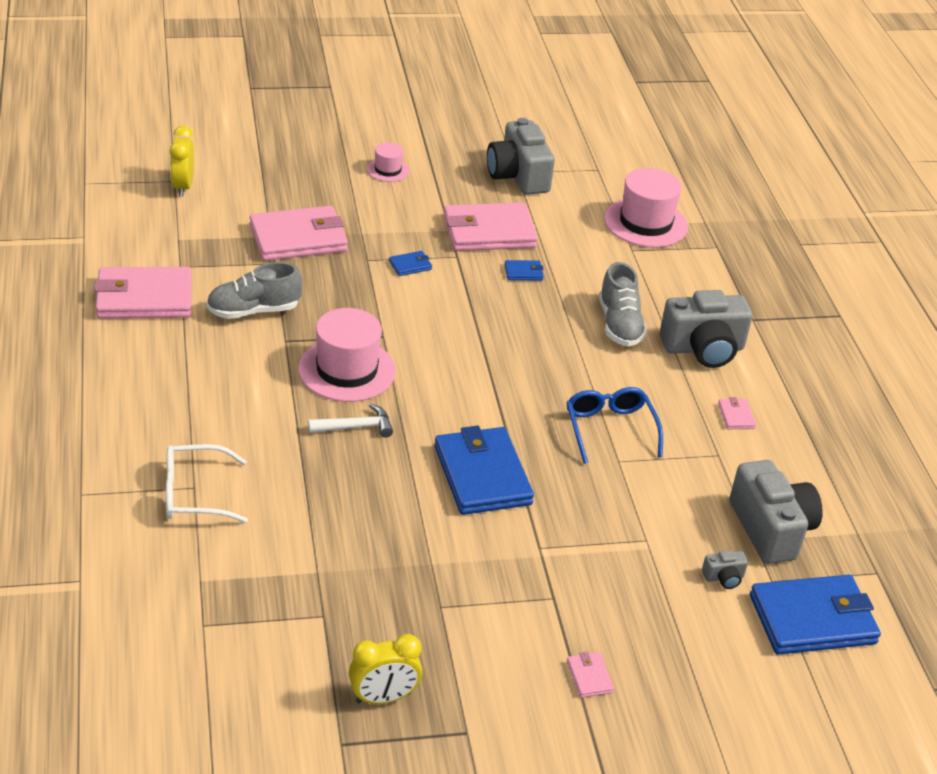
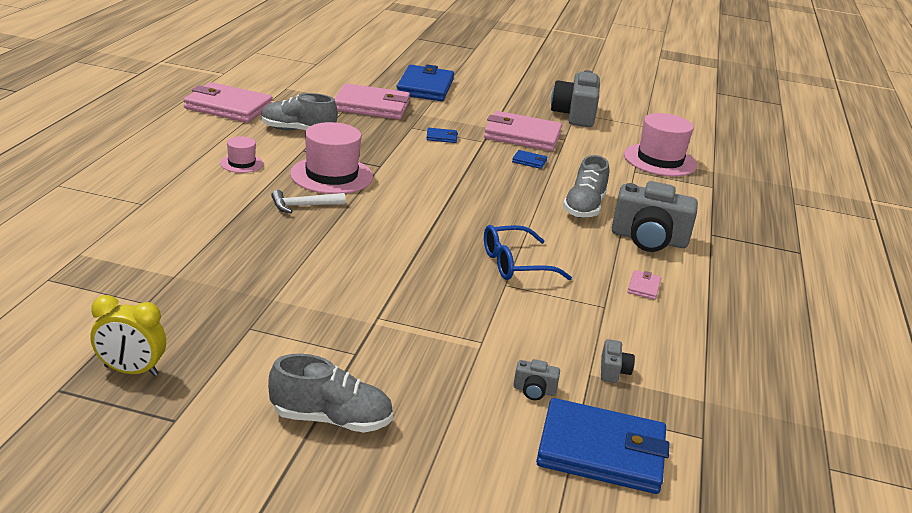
camera: 25 degrees right, 10 degrees down
white glasses [166,444,248,523] -> none
yellow clock [170,126,194,197] -> none
white hammer [308,404,393,438] -> white hammer turned 150 degrees clockwise [271,190,346,213]
pink hat [367,143,409,182] -> pink hat moved to [220,136,263,173]
blue wallet [435,426,534,515] -> blue wallet moved to [397,64,454,101]
blue glasses [566,387,663,464] -> blue glasses turned 120 degrees counterclockwise [484,225,572,280]
pink wallet [567,652,614,698] -> grey shoe [268,354,393,432]
grey camera [730,460,823,564] -> grey camera [601,339,635,383], size x0.42

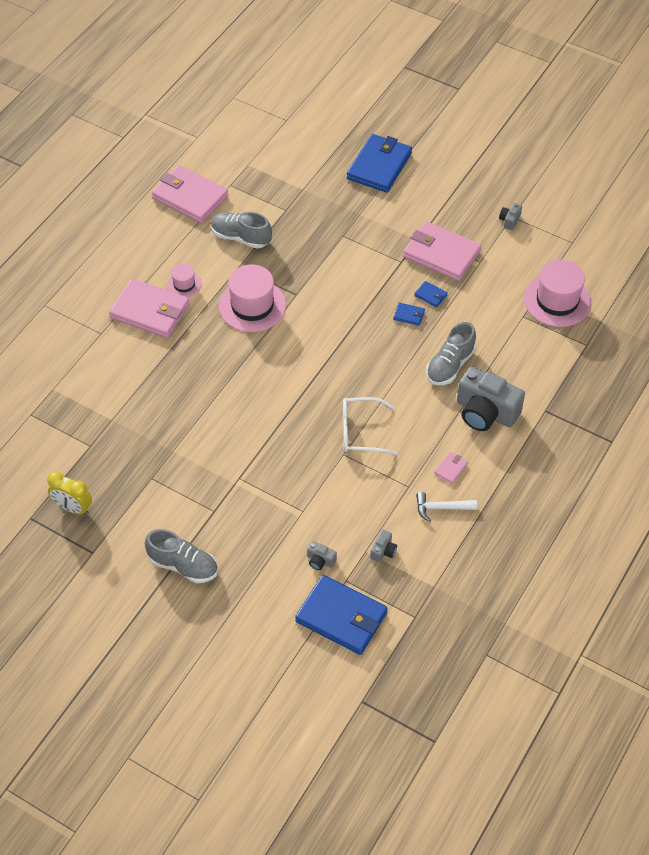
camera: 20 degrees right, 25 degrees up
white hammer [271,190,346,213] -> white hammer moved to [416,492,477,522]
pink wallet [335,83,410,120] -> pink wallet moved to [109,279,190,338]
blue wallet [426,128,458,143] -> blue wallet moved to [393,303,425,326]
blue glasses [484,225,572,280] -> white glasses [343,397,397,455]
grey camera [551,70,600,127] -> grey camera [499,203,522,230], size x0.42

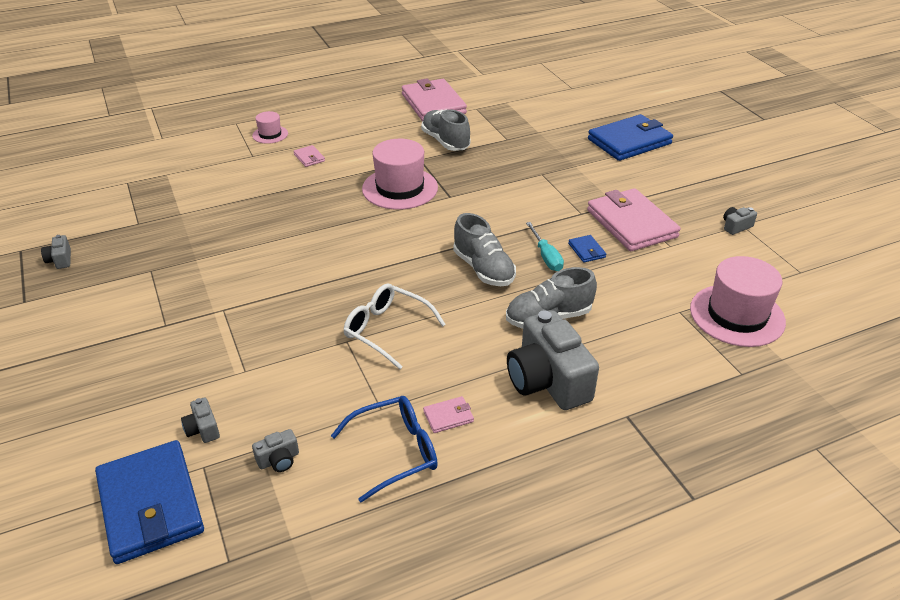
camera: 35 degrees right, 15 degrees down
yellow clock [47,471,92,515] -> grey camera [41,235,71,269]
pink wallet [109,279,190,338] -> pink wallet [293,145,325,167], size x0.42
grey shoe [145,529,218,583] -> grey shoe moved to [453,213,516,286]
pink hat [167,264,202,297] -> pink hat moved to [252,111,288,144]
blue wallet [393,303,425,326] -> turquoise screwdriver [526,222,564,271]
white hammer [416,492,477,522] -> blue glasses [331,396,438,503]

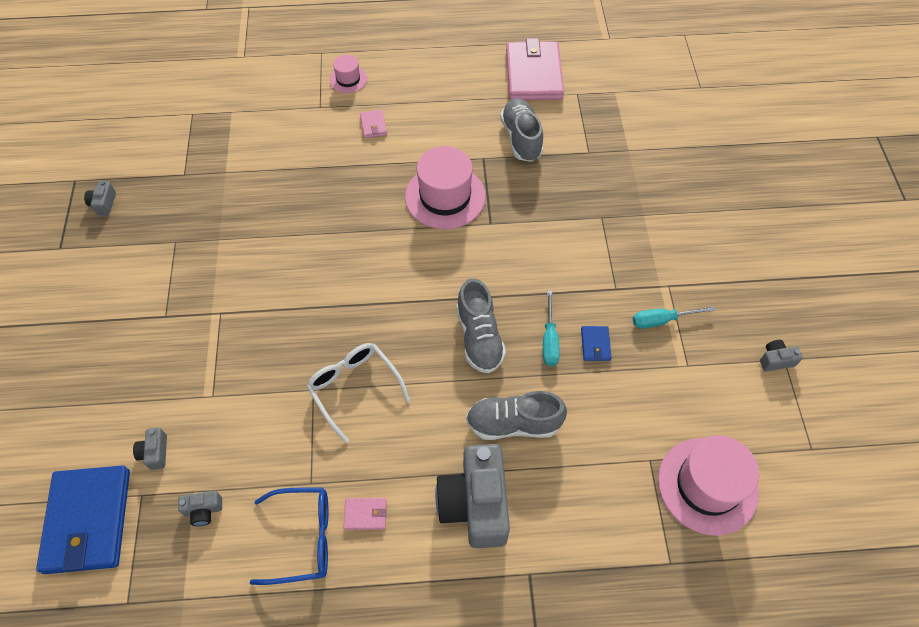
camera: 20 degrees right, 20 degrees up
pink wallet [587,188,681,251] -> turquoise screwdriver [633,306,715,329]
blue wallet [588,114,673,161] -> none

